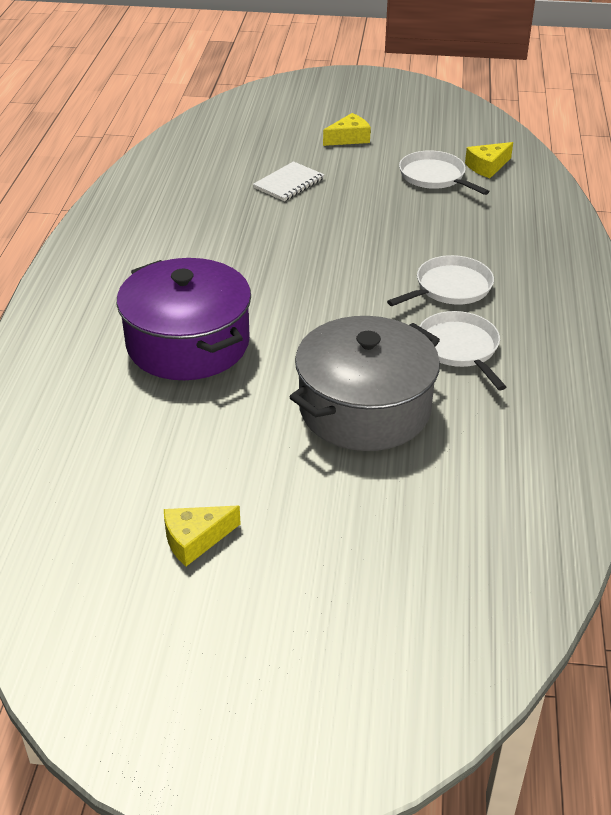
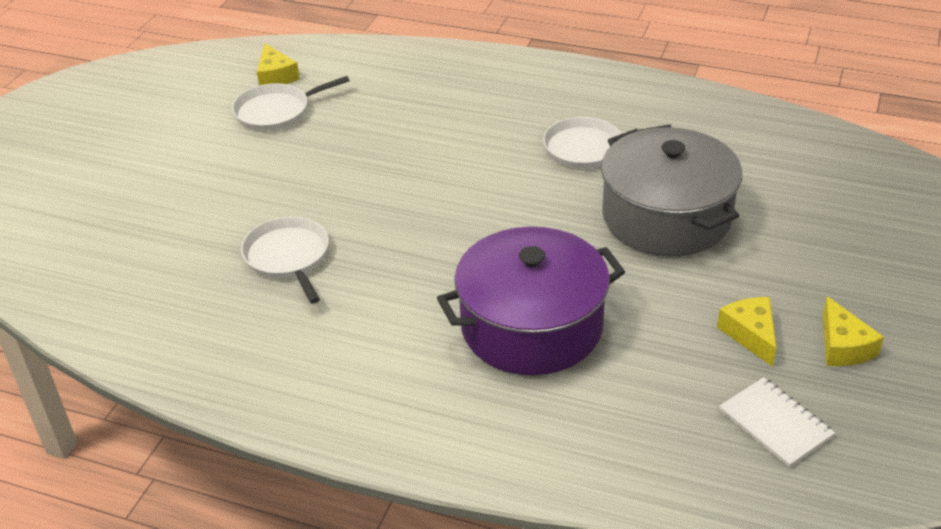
camera: 75 degrees left, 0 degrees up
white notebook [253,161,324,201] -> white notebook moved to [719,377,835,467]
yellow cheese [323,113,371,146] -> yellow cheese moved to [717,297,776,367]
white pan [387,255,494,306] -> white pan moved to [241,217,329,303]

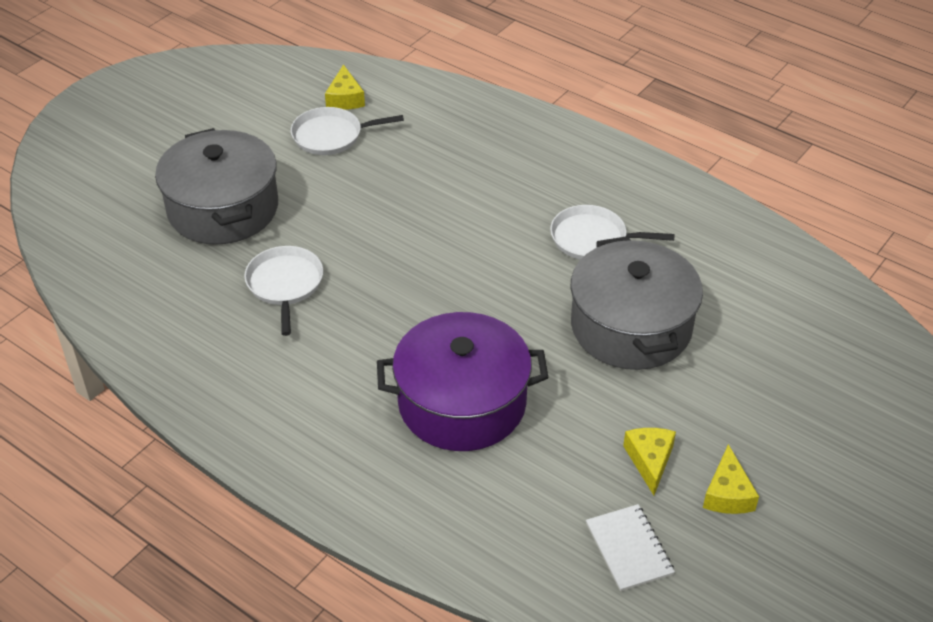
camera: 15 degrees right, 5 degrees up
none -> grey pot [155,128,278,245]

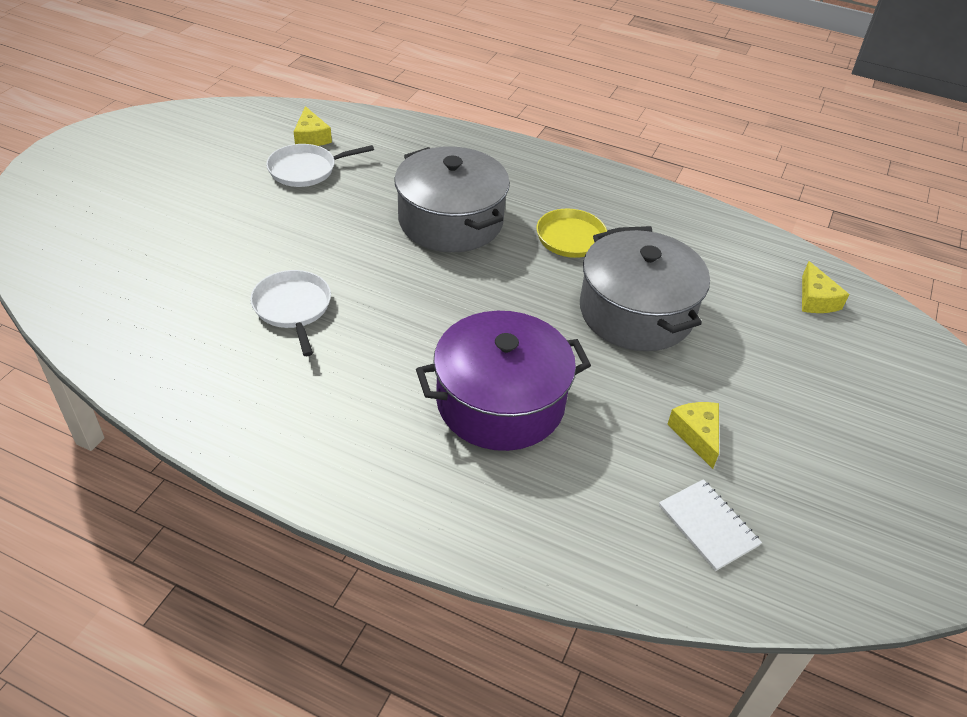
camera: 15 degrees left, 0 degrees up
grey pot [155,128,278,245] -> grey pot moved to [394,146,510,252]
white pan [550,205,675,260] -> yellow pan [537,209,652,258]
yellow cheese [703,444,759,514] -> yellow cheese moved to [802,261,849,313]

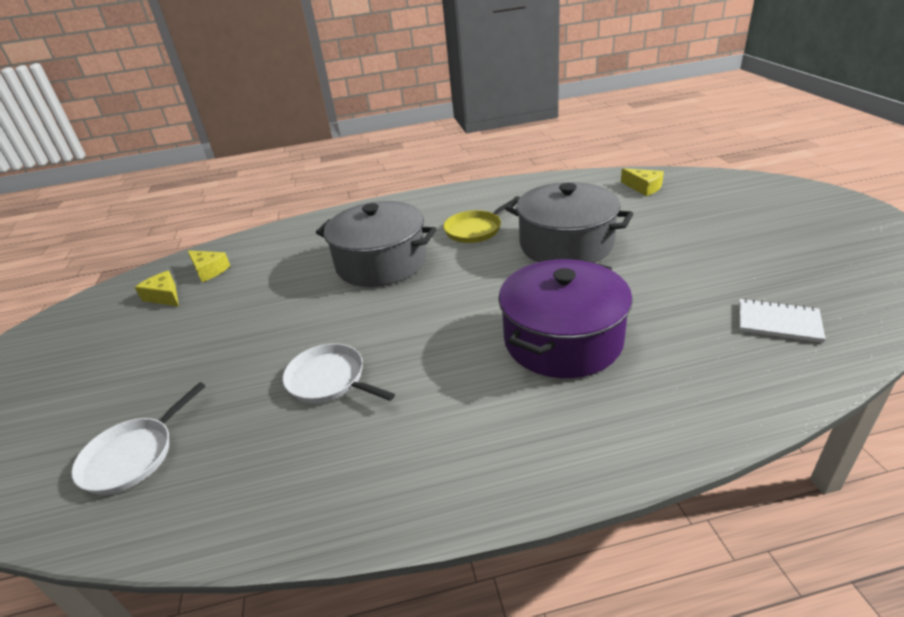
camera: 30 degrees left, 10 degrees down
white pan [266,144,374,187] -> white pan moved to [71,382,206,495]
yellow cheese [668,402,719,469] -> yellow cheese moved to [135,271,179,306]

